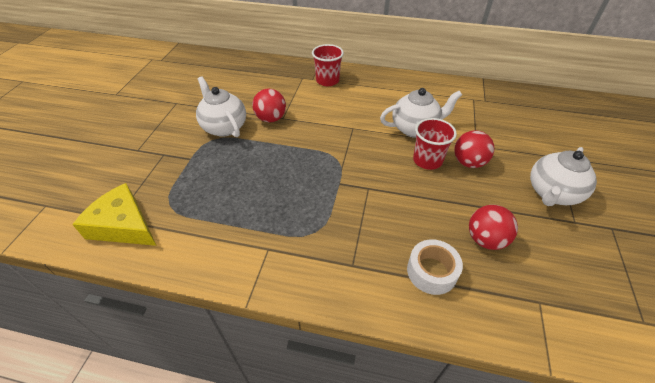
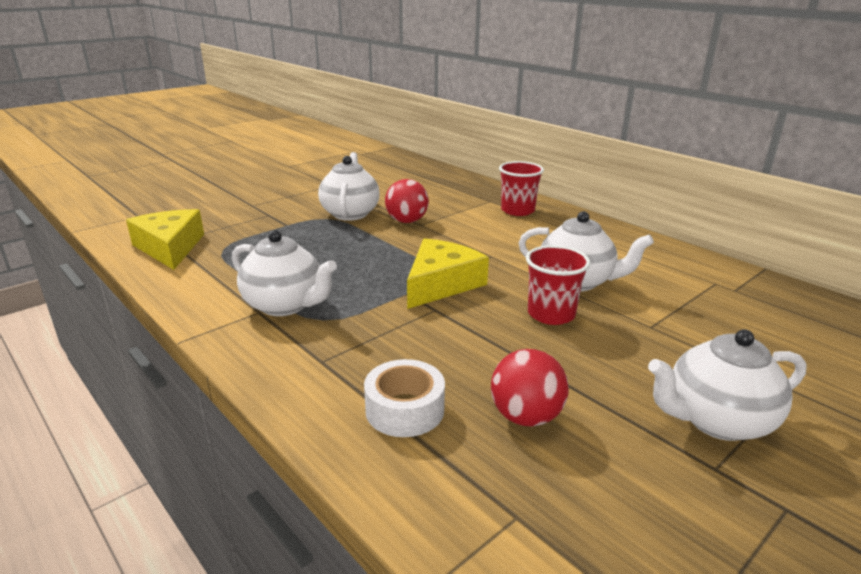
camera: 35 degrees right, 20 degrees down
red ball [454,131,494,168] -> none
none -> white teapot [232,230,337,316]
none -> yellow cheese [407,238,489,309]

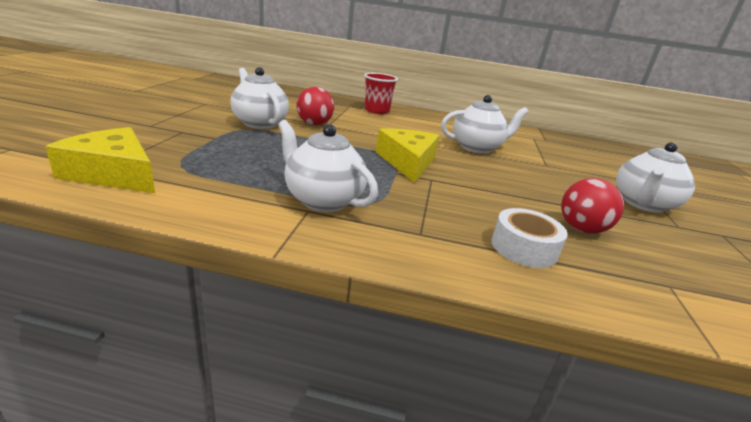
camera: 40 degrees left, 0 degrees up
white teapot [232,230,337,316] -> white teapot turned 135 degrees counterclockwise [278,120,378,212]
red cup [526,245,591,325] -> none

